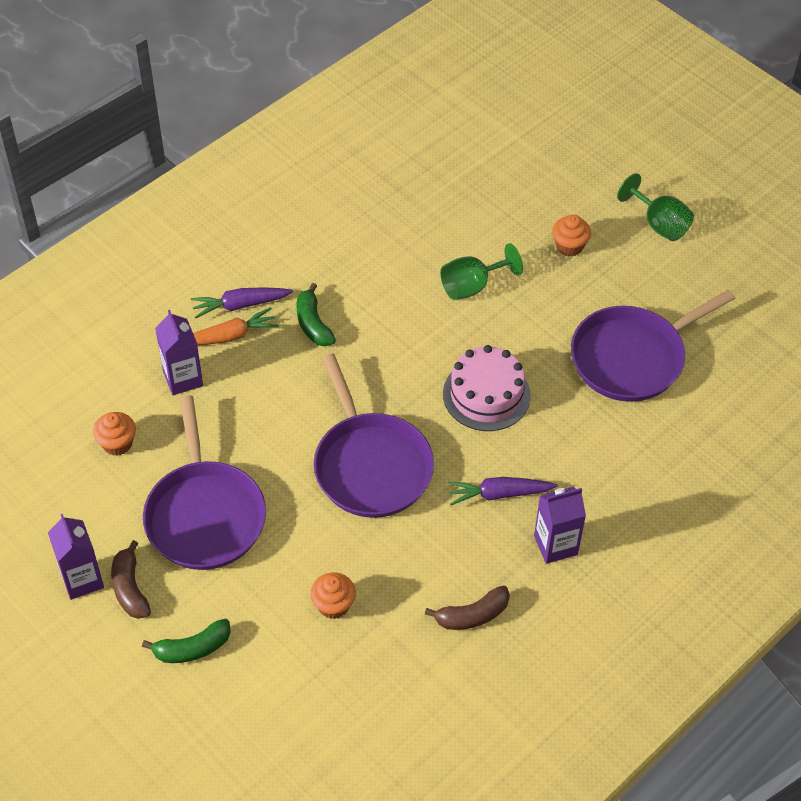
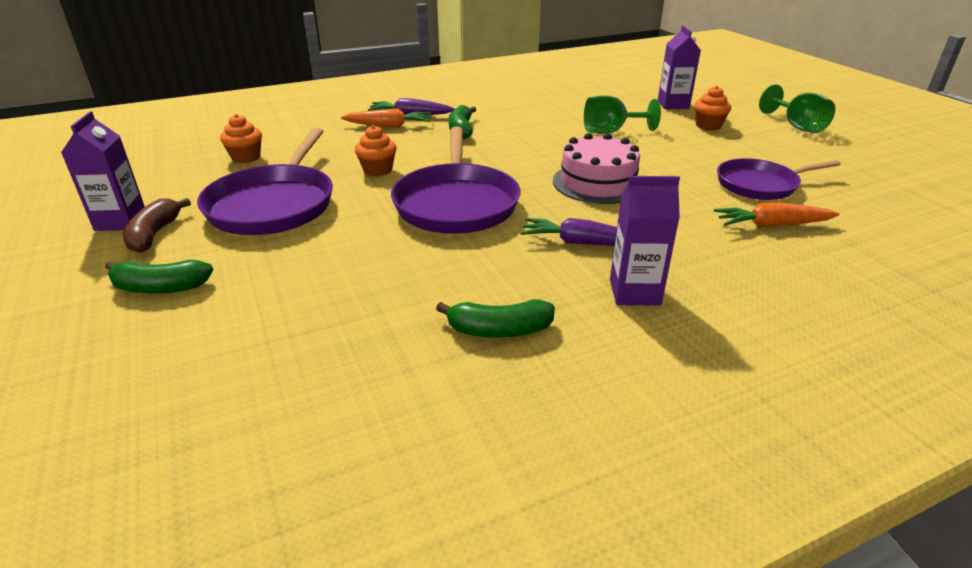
camera: 20 degrees right, 20 degrees down
purple carton [155,310,203,395] -> purple carton moved to [658,25,701,109]
orange cupcake [311,572,356,619] -> orange cupcake moved to [355,125,396,176]
brown banana [425,586,510,630] -> green banana [436,299,555,338]
purple pan [571,289,736,402] -> purple pan [717,158,841,200], size x0.65
none -> orange carrot [714,203,839,228]

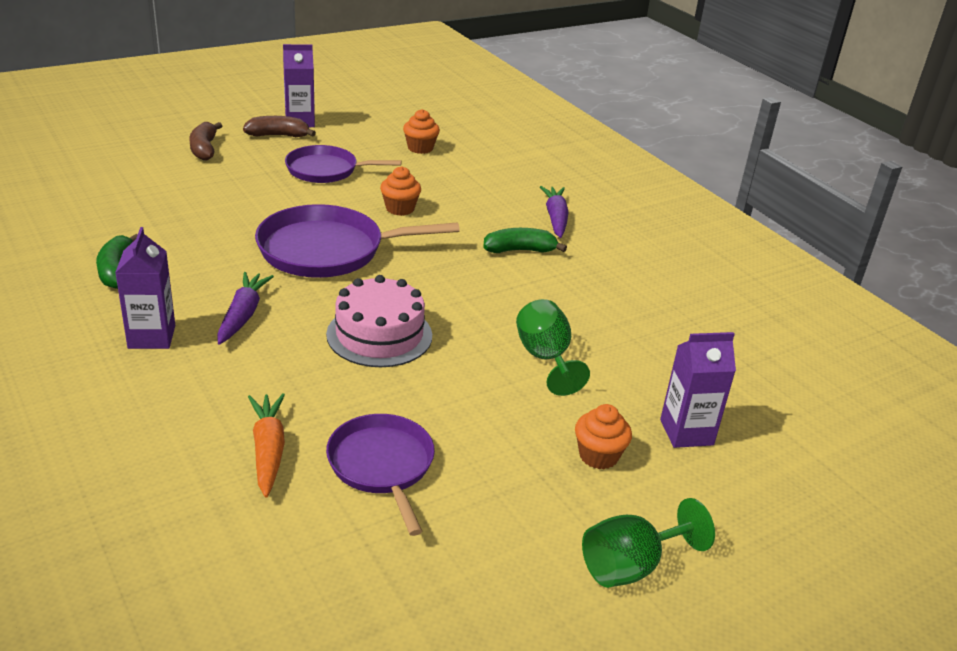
camera: 80 degrees right, 0 degrees up
green banana [105,260,213,294] -> brown banana [189,122,222,161]
purple pan [197,128,333,235] -> purple pan [285,145,401,183], size x0.65
orange carrot [341,108,431,127] -> none

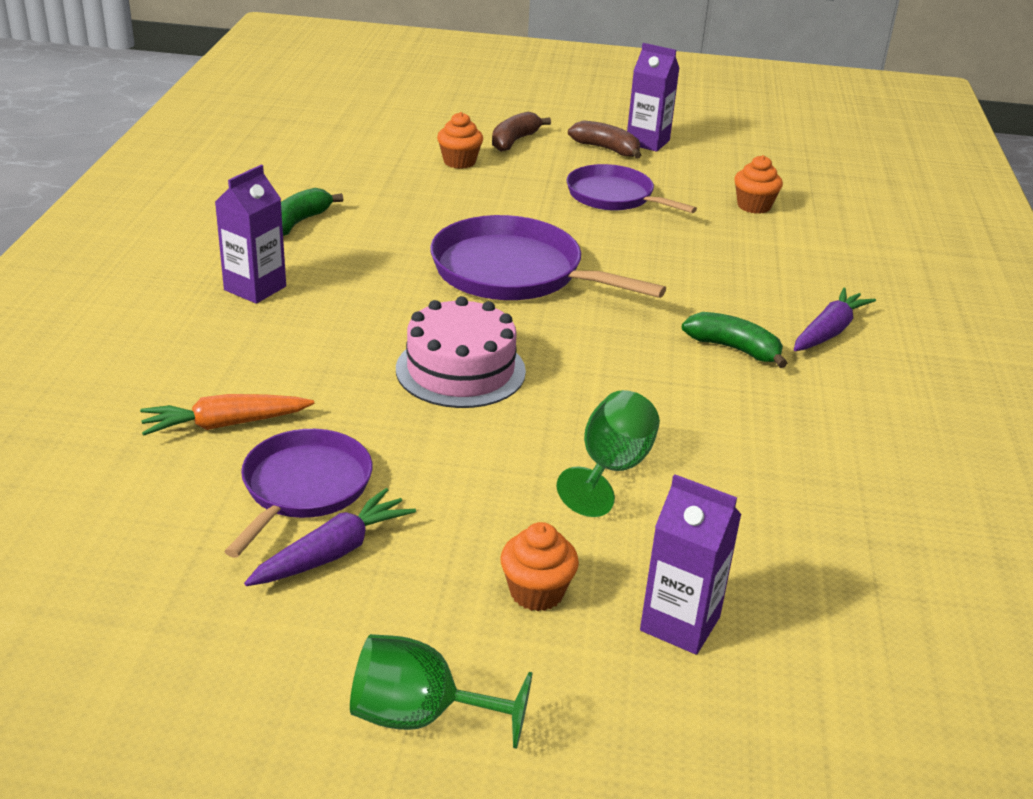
camera: 40 degrees right, 0 degrees up
purple carrot [217,272,274,345] -> purple carrot moved to [244,488,416,586]
orange carrot [248,393,285,497] -> orange carrot turned 135 degrees counterclockwise [140,394,314,436]
orange cupcake [380,166,421,216] -> orange cupcake moved to [437,112,483,169]

